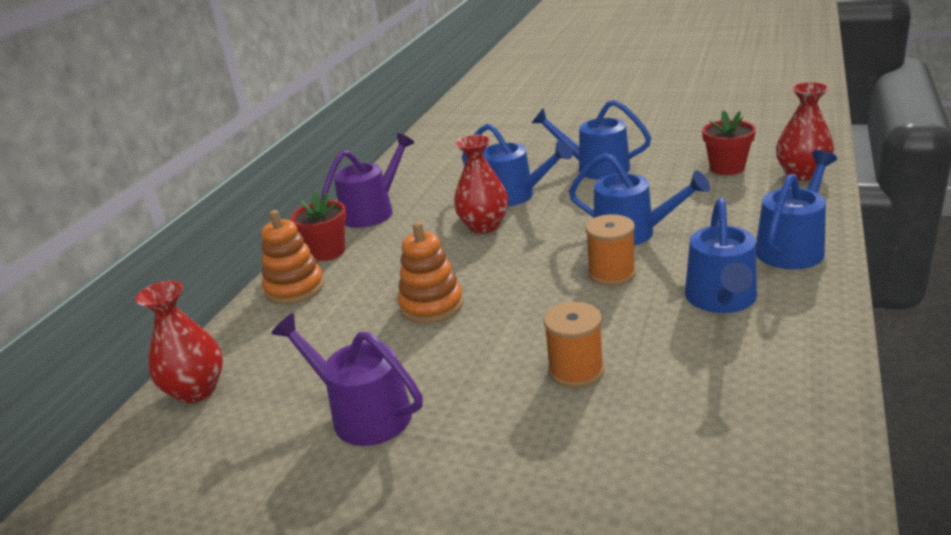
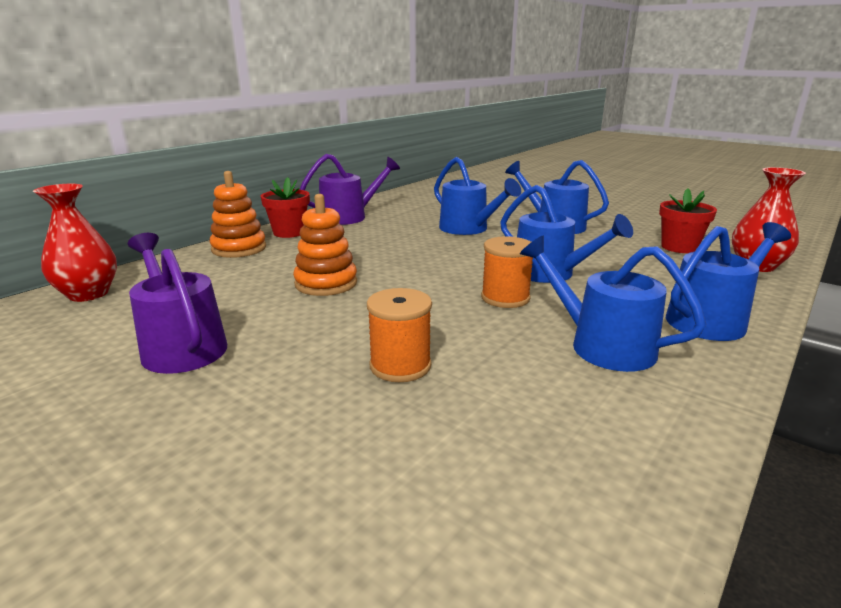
camera: 15 degrees right, 5 degrees down
red vase [454,135,508,234] -> none
blue watering can [685,198,757,313] -> blue watering can turned 105 degrees clockwise [520,236,706,372]

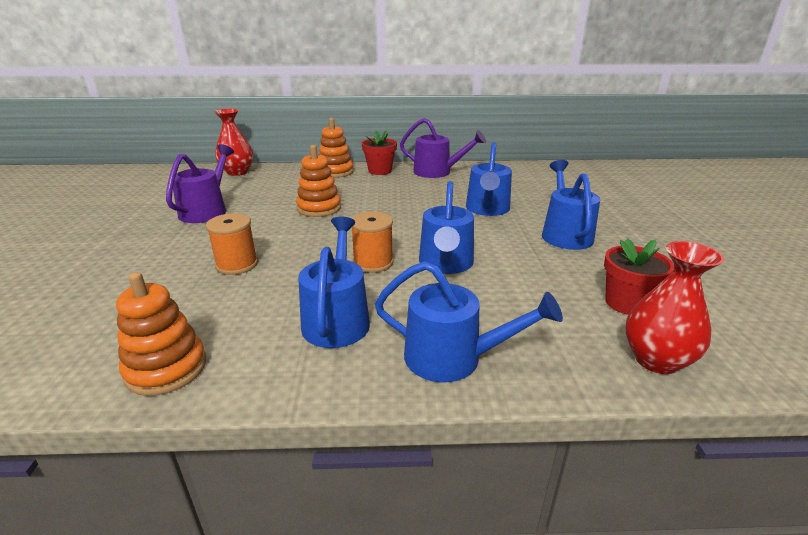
camera: 50 degrees right, 5 degrees up
none -> orange stacking toy [116,272,206,396]

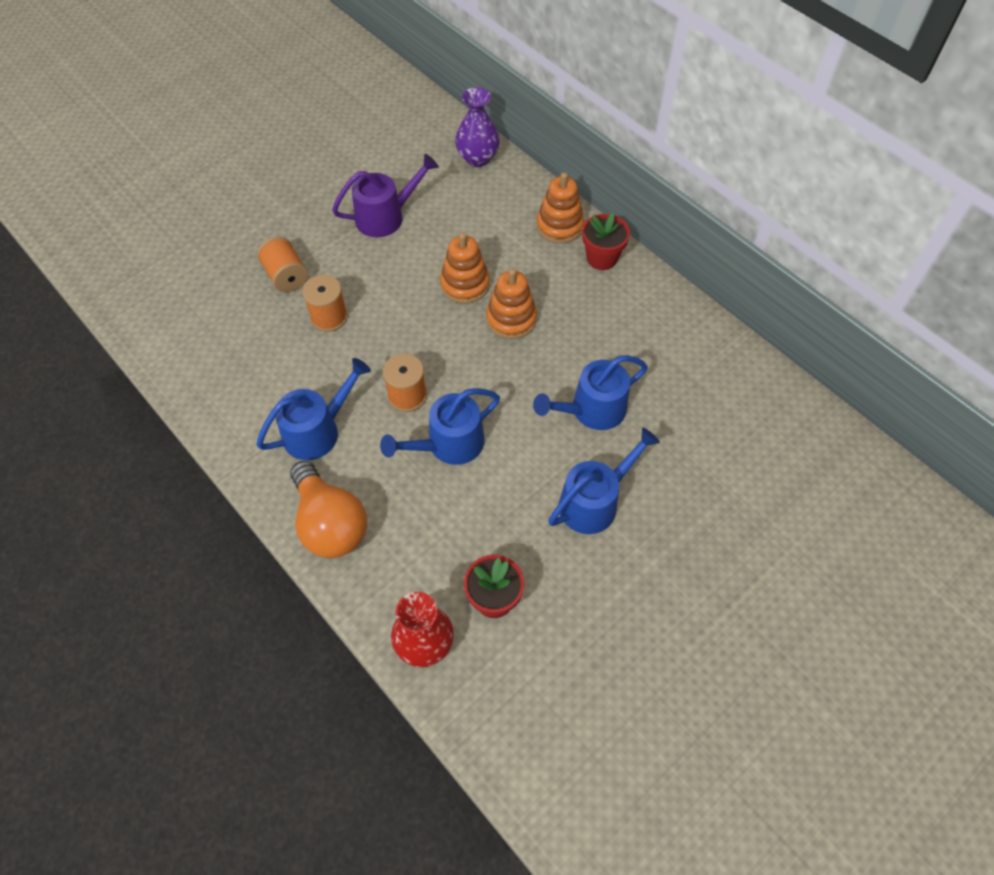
camera: 50 degrees right, 30 degrees up
orange stacking toy [116,272,206,396] -> orange stacking toy moved to [486,269,537,339]
red vase [214,109,253,176] -> purple vase [455,87,500,167]
blue watering can [375,261,563,382] -> orange light bulb [290,461,367,558]
purple watering can [400,118,486,178] -> none
none -> orange spool [257,237,308,292]

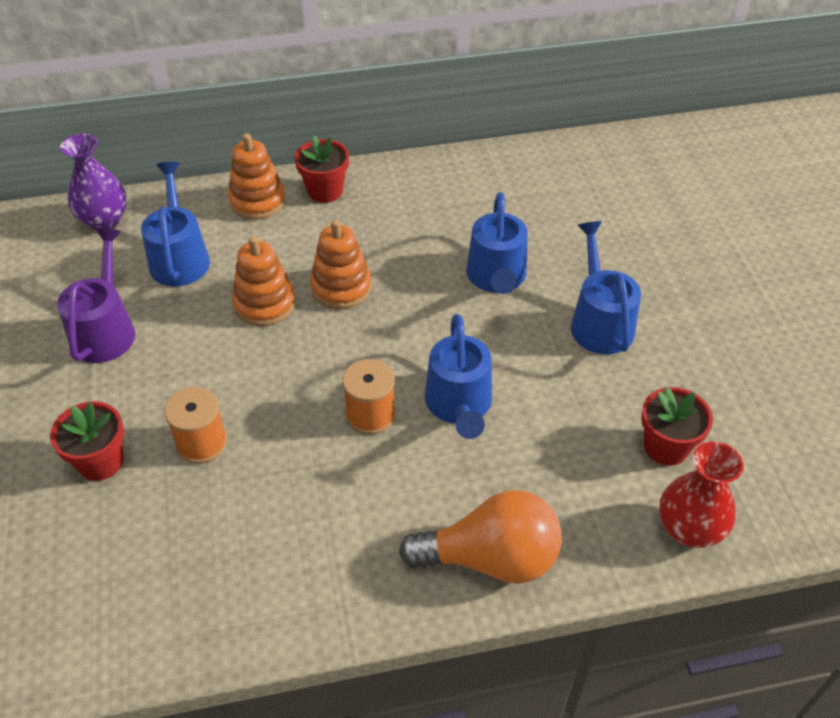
camera: 60 degrees left, 10 degrees down
blue watering can [256,358,371,460] -> blue watering can moved to [141,162,210,286]
orange spool [257,237,308,292] -> red flower pot [50,401,124,481]

